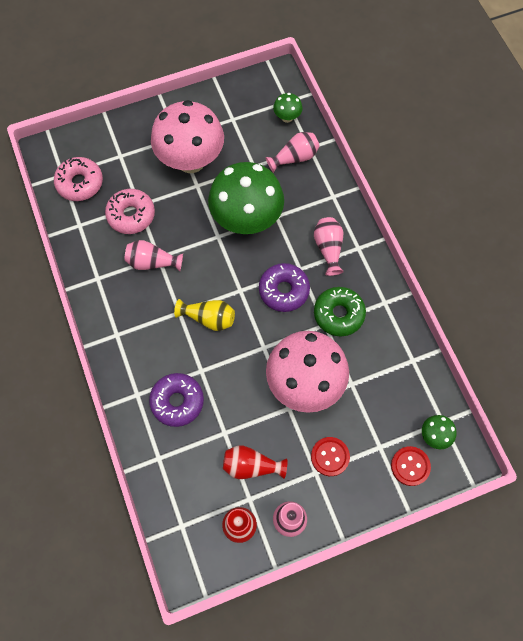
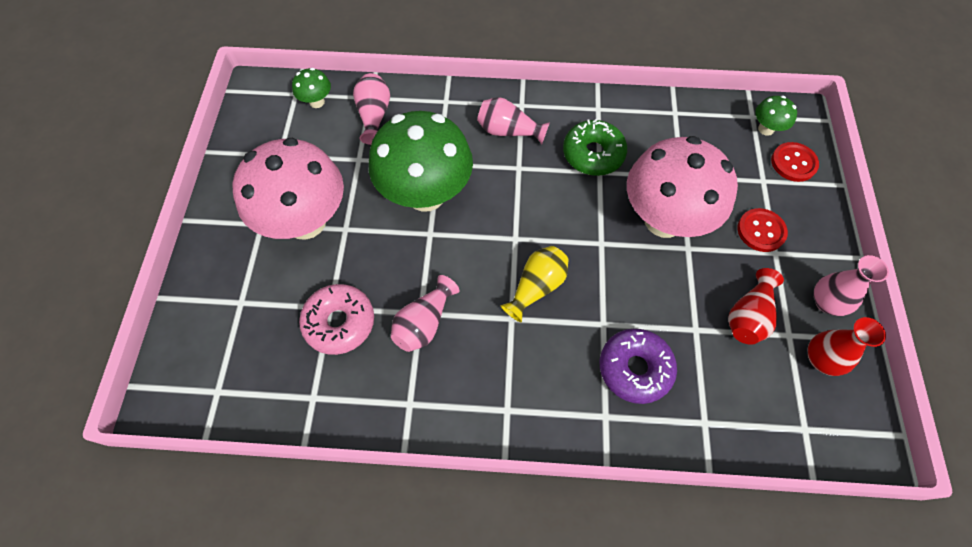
camera: 65 degrees left, 5 degrees down
pink donut [54,157,103,201] -> none
purple donut [259,263,310,312] -> none

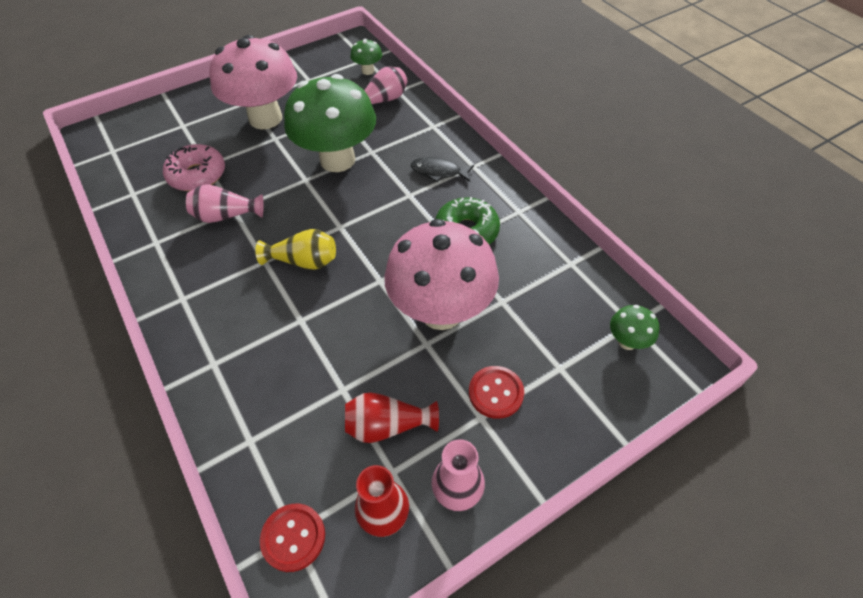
camera: 55 degrees right, 10 degrees down
pink vase [477,97,550,144] -> black fish [411,157,474,182]
purple donut [600,329,677,404] -> none
red button [771,142,819,182] -> red button moved to [260,504,325,572]

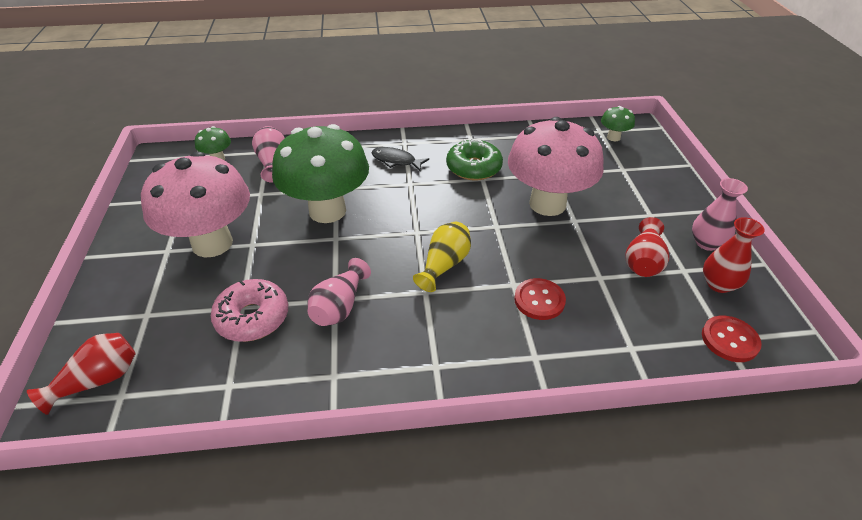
camera: 65 degrees left, 10 degrees down
black fish [411,157,474,182] -> black fish turned 75 degrees clockwise [372,147,429,171]
red button [469,366,524,419] -> red button moved to [514,278,566,320]
none -> red vase [27,333,136,415]

